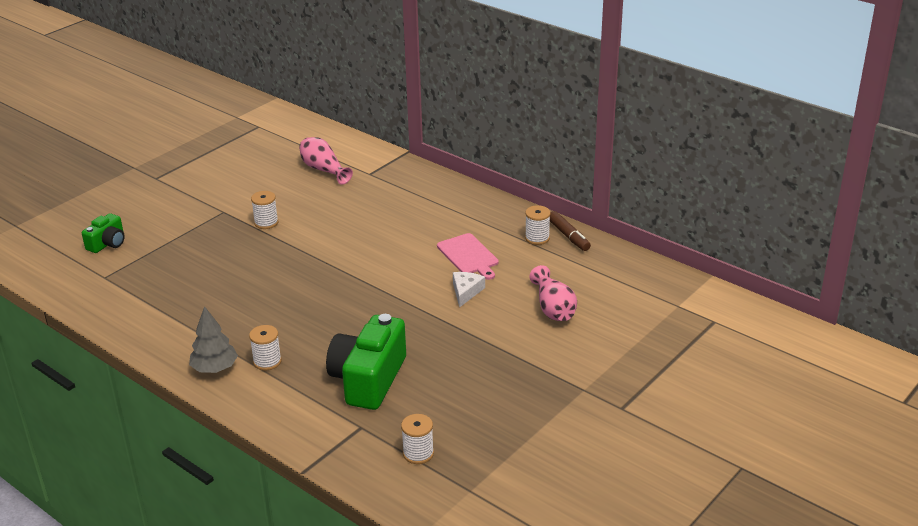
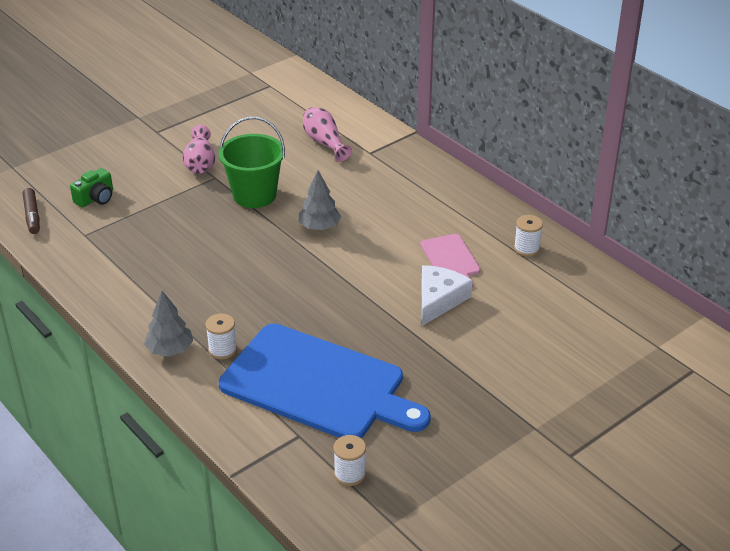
camera: 10 degrees right, 5 degrees up
white spool [251,191,278,229] -> green bucket [219,117,285,208]
green camera [326,314,406,410] -> blue cutting board [219,323,431,438]
white cheese [453,272,485,307] -> white cheese [422,265,472,326], size x1.55
pink vase [530,265,577,321] -> pink vase moved to [183,125,215,174]
brown marker [550,211,591,251] -> brown marker moved to [23,188,40,234]
none -> grey tree [299,170,341,230]

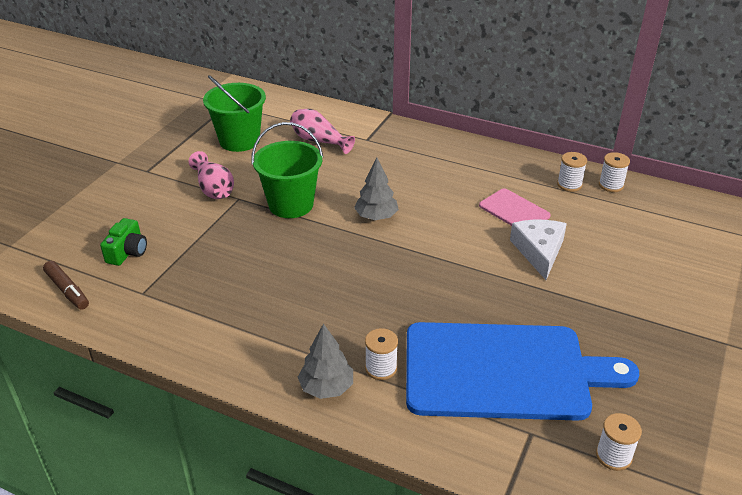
camera: 25 degrees left, 0 degrees up
none -> green bucket [203,75,266,152]
none -> white spool [599,152,630,192]

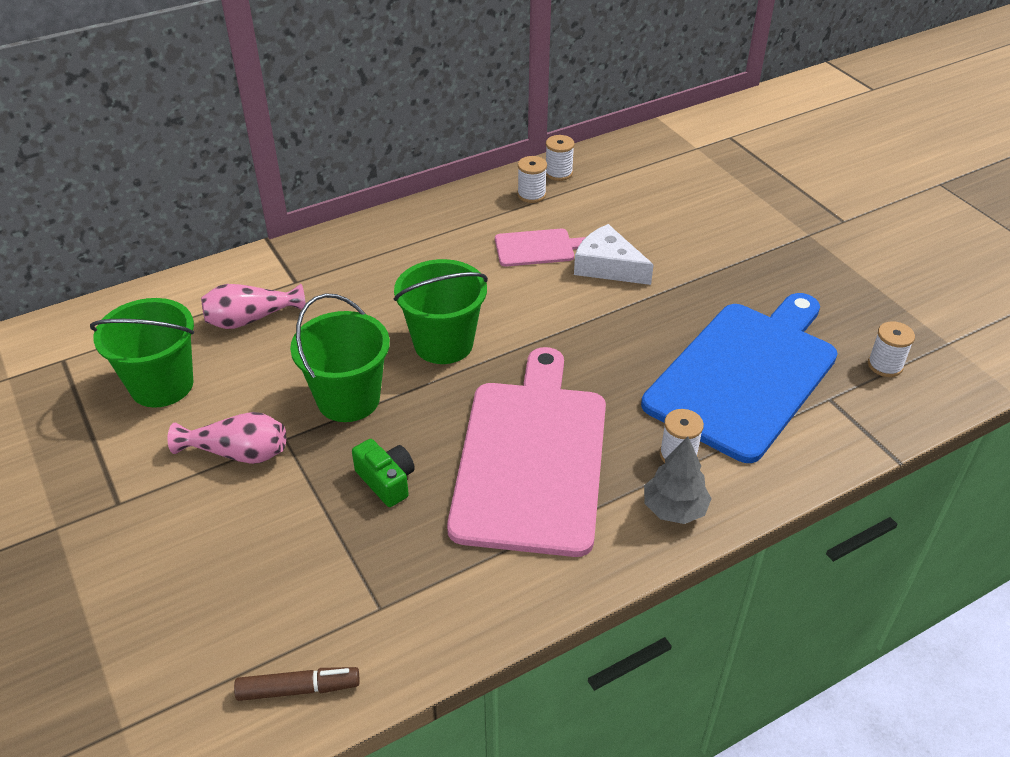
camera: 55 degrees left, 5 degrees up
green camera [100,218,147,266] -> green camera moved to [352,439,415,507]
grey tree [354,158,399,220] -> green bucket [394,259,488,364]
none -> pink cutting board [447,347,606,557]

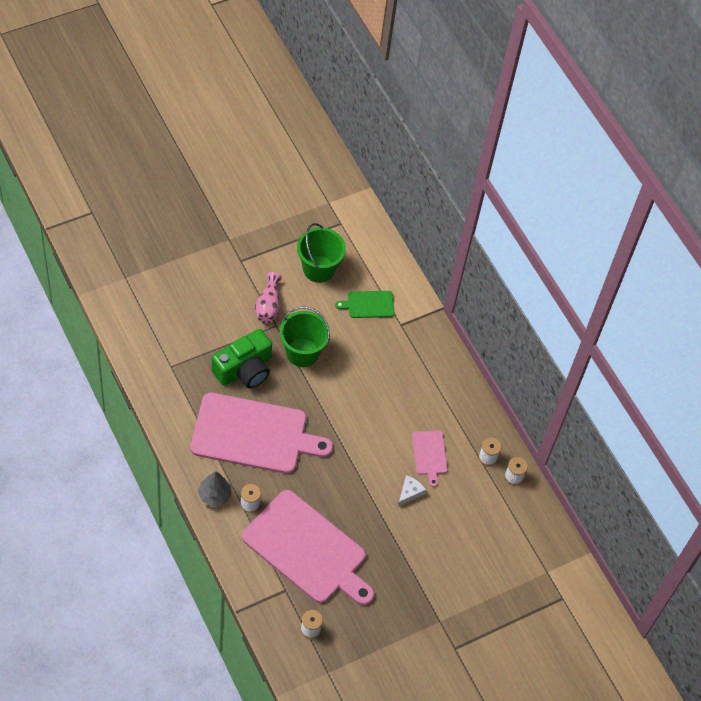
camera: 85 degrees right, 15 degrees up
pink vase [201,284,306,329] -> green cutting board [335,291,395,318]
brown marker [234,667,360,701] -> none
green camera [352,439,415,507] -> green camera [212,329,272,388], size x1.88
green bucket [394,259,488,364] -> none
white cheese [574,224,654,285] -> white cheese [398,475,426,506], size x0.64
blue cutting board [641,293,838,463] -> pink cutting board [242,490,374,606]

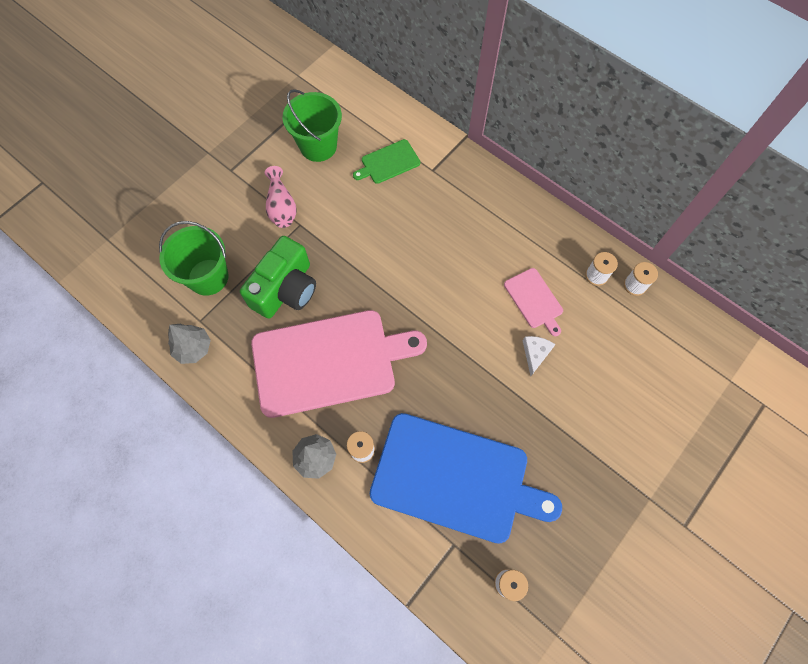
camera: 15 degrees left, 10 degrees up
pink cutting board [242,490,374,606] -> blue cutting board [370,413,562,544]
green bucket [280,306,330,367] -> green bucket moved to [159,221,229,296]
none -> grey tree [168,324,211,364]

